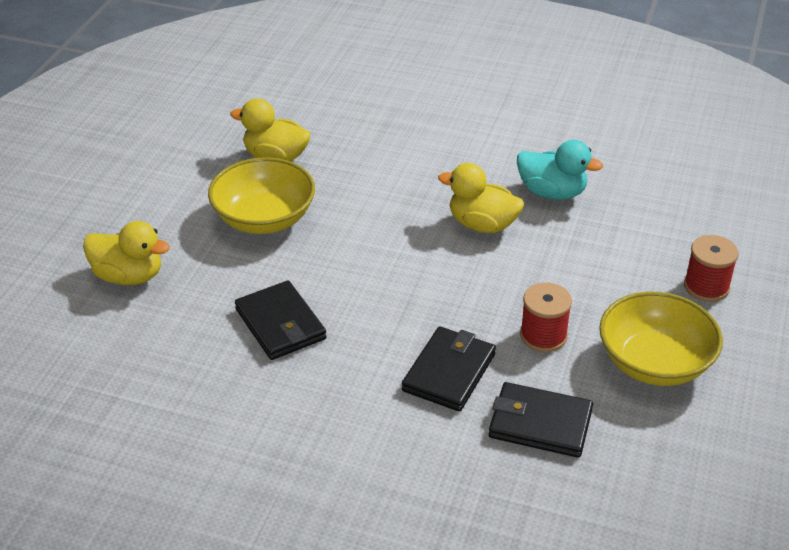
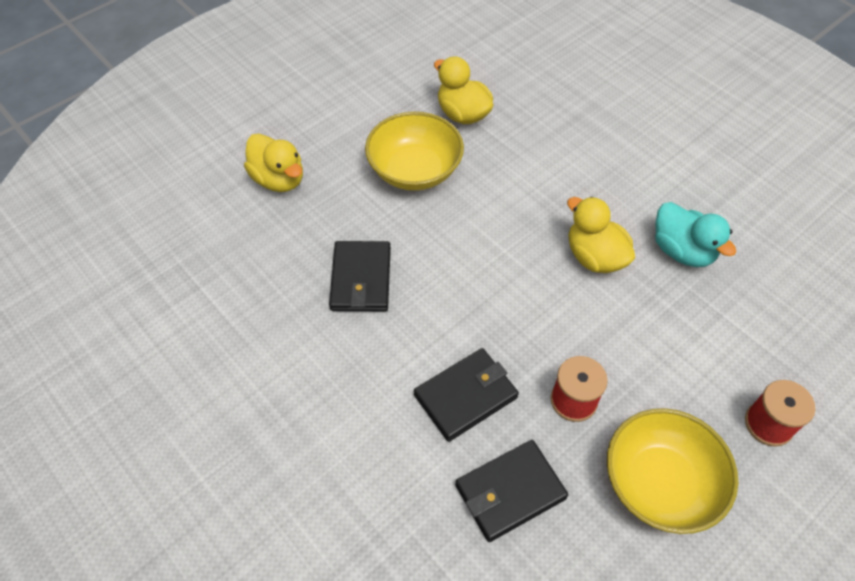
camera: 30 degrees right, 15 degrees up
black wallet [489,382,593,458] -> black wallet turned 75 degrees counterclockwise [455,440,568,542]

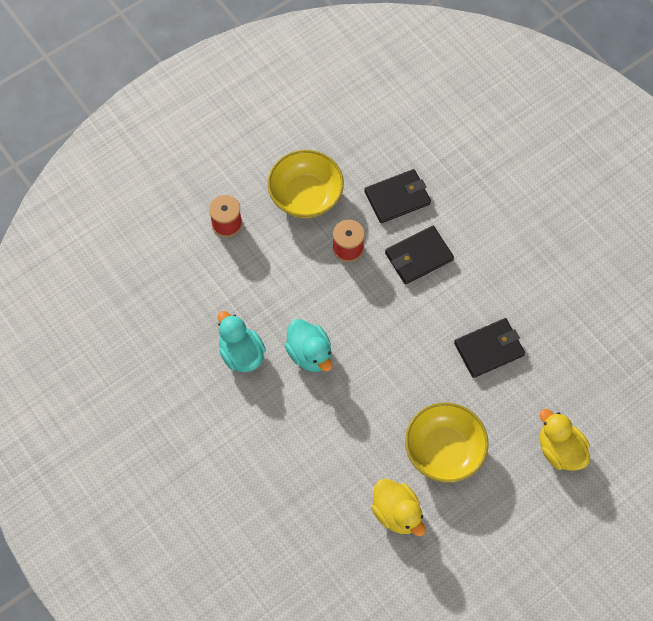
camera: 175 degrees left, 10 degrees up
black wallet [329,241,391,311] -> black wallet turned 60 degrees clockwise [454,318,525,378]
yellow duck [567,197,635,273] -> turquoise duck [285,319,332,372]

